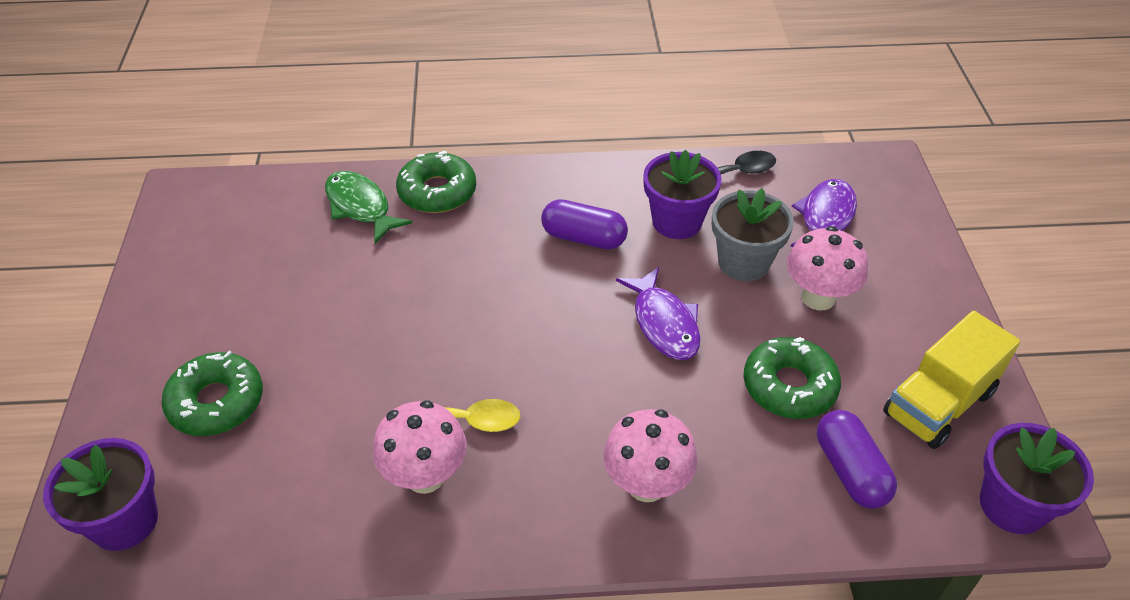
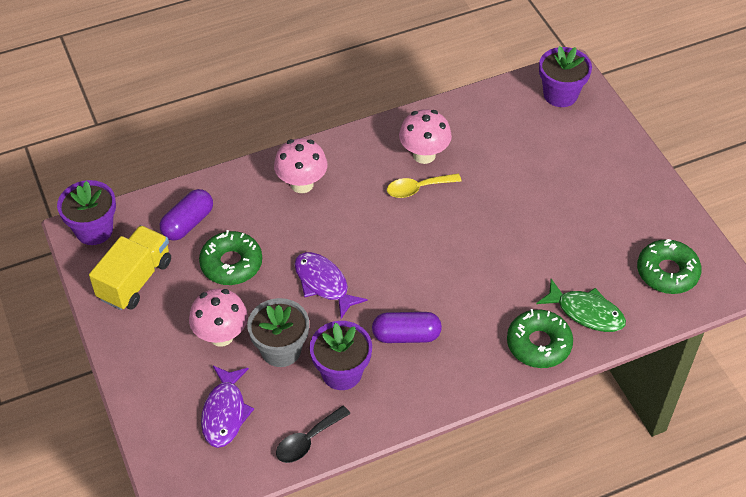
camera: 160 degrees right, 5 degrees up
green donut [161,351,263,436] -> green donut moved to [637,239,702,294]
purple capsule [817,410,897,509] -> purple capsule turned 75 degrees clockwise [160,189,213,241]

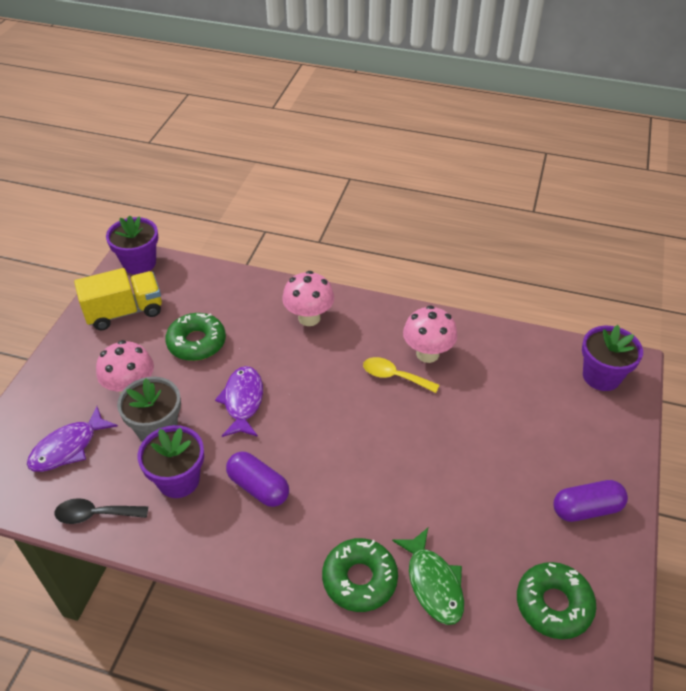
camera: 40 degrees right, 5 degrees down
purple capsule [160,189,213,241] -> purple capsule moved to [554,480,628,522]

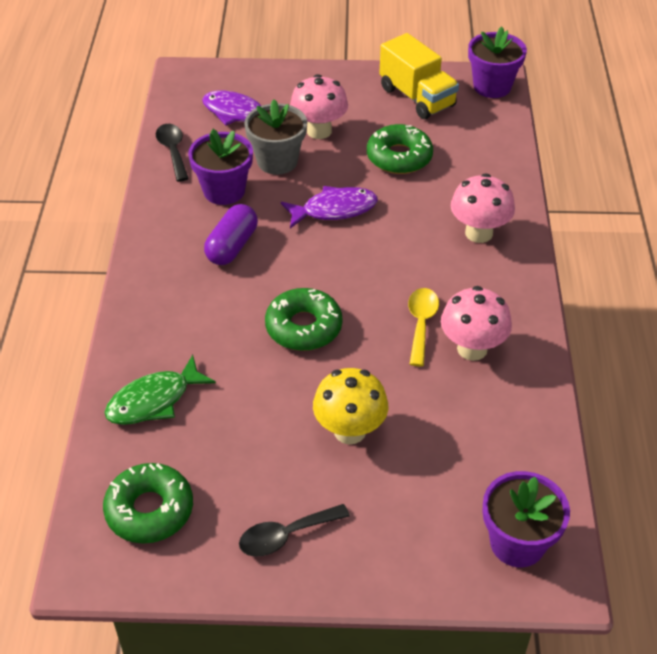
camera: 75 degrees right, 0 degrees up
green donut [322,538,398,612] -> green donut moved to [265,288,343,351]
purple capsule [554,480,628,522] -> black spoon [239,504,350,557]
none -> yellow mushroom [313,368,388,444]

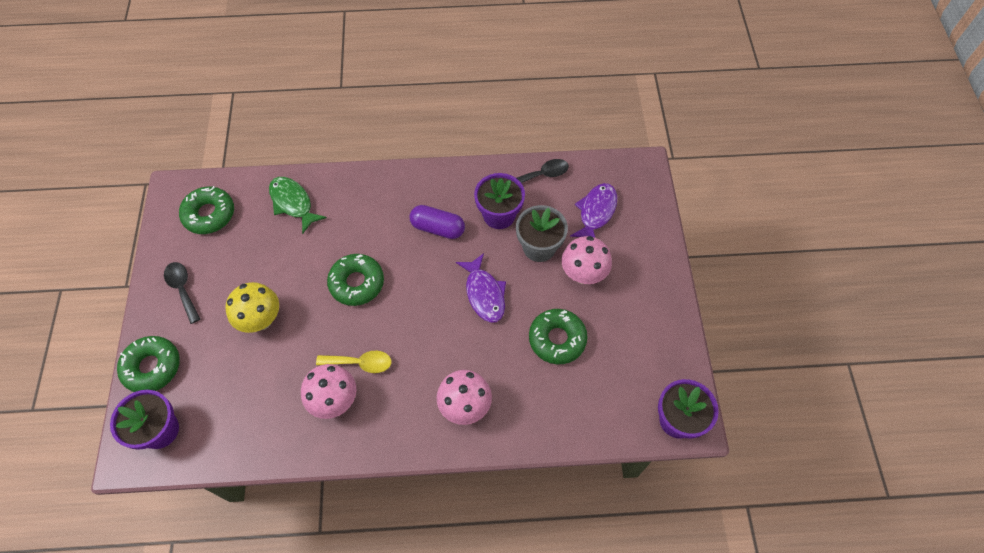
camera: 85 degrees right, 15 degrees up
yellow truck [379,33,459,119] -> none
none -> green donut [117,336,180,392]

